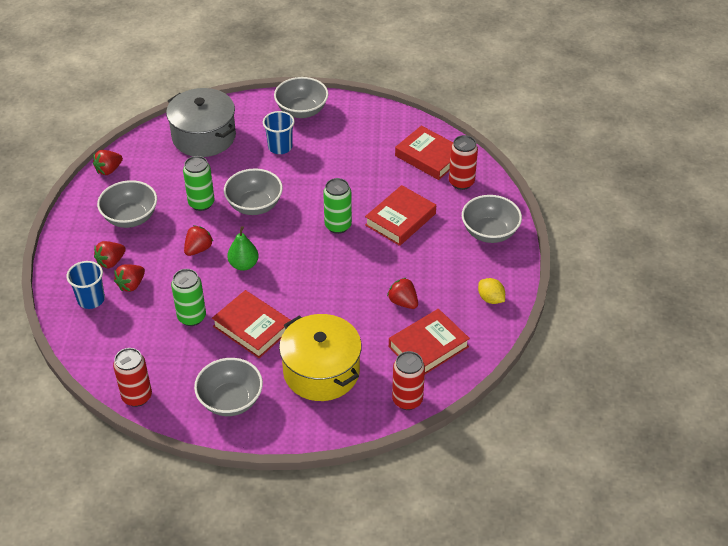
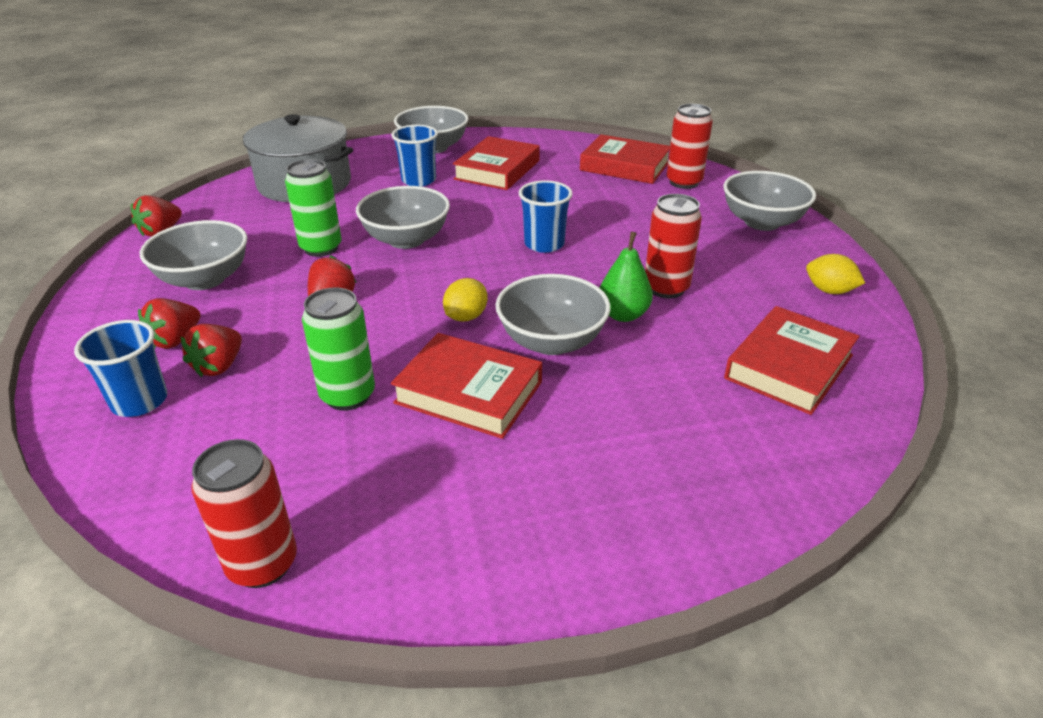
camera: 15 degrees left, 10 degrees down
grey bowl [194,358,263,416] -> grey bowl moved to [495,274,611,355]
green pear [227,226,259,271] -> green pear moved to [599,232,653,322]
yellow pot [279,314,362,401] -> none
green can [323,178,352,234] -> blue cup [518,180,573,253]
red book [365,185,436,246] -> red book moved to [453,136,540,190]
red strawberry [387,278,418,309] -> none
red can [392,351,425,410] -> red can moved to [645,194,702,298]
none -> yellow lemon [443,278,488,322]

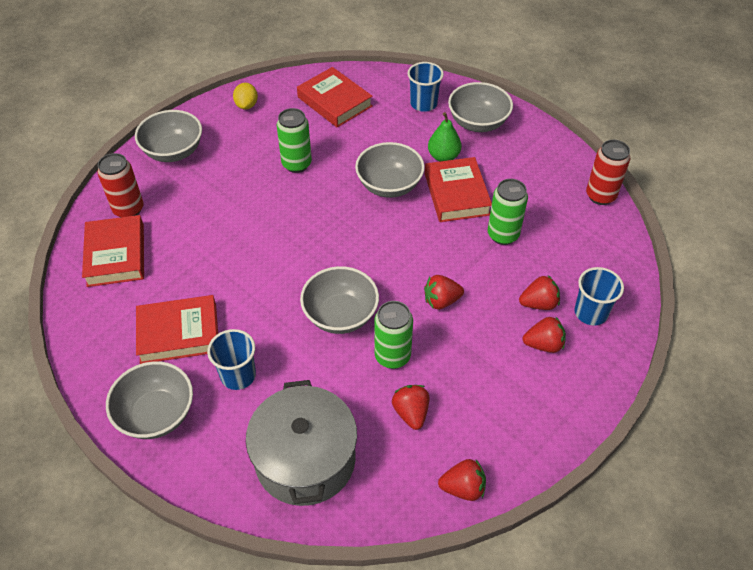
camera: 125 degrees left, 15 degrees up
grey bowl [140,220,247,290] -> grey bowl moved to [448,82,513,132]
yellow lemon [443,278,488,322] -> none
blue cup [518,180,573,253] -> blue cup moved to [408,62,444,112]
green pear [599,232,653,322] -> green pear moved to [428,112,461,162]
red can [645,194,702,298] -> green can [277,108,312,173]
red book [724,306,859,415] -> red book turned 45 degrees clockwise [297,67,373,128]
none -> red strawberry [392,385,429,430]

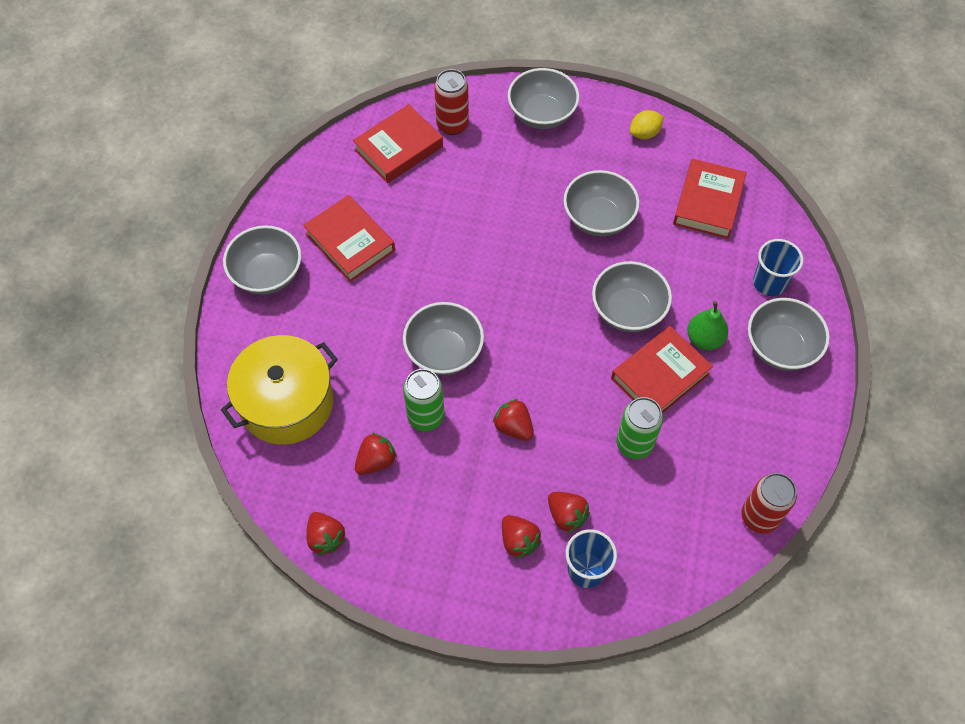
camera: 60 degrees right, 10 degrees up
blue cup [207,329,256,390] -> none
grey pot [246,380,357,506] -> yellow pot [221,335,338,445]
green can [277,108,312,173] -> grey bowl [563,170,639,236]

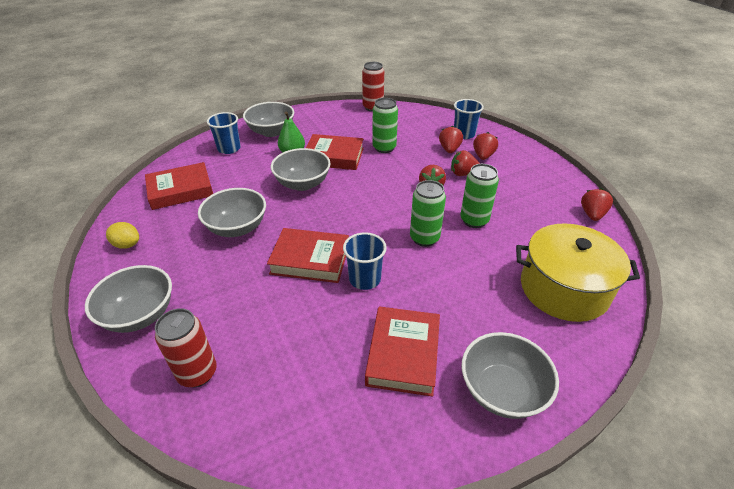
camera: 130 degrees left, 20 degrees down
red book [353,104,443,183] -> red book moved to [267,228,349,283]
red strawberry [355,433,397,475] -> red strawberry moved to [451,150,480,176]
grey bowl [403,302,484,375] -> green can [410,180,446,247]
none -> blue cup [343,232,387,290]

